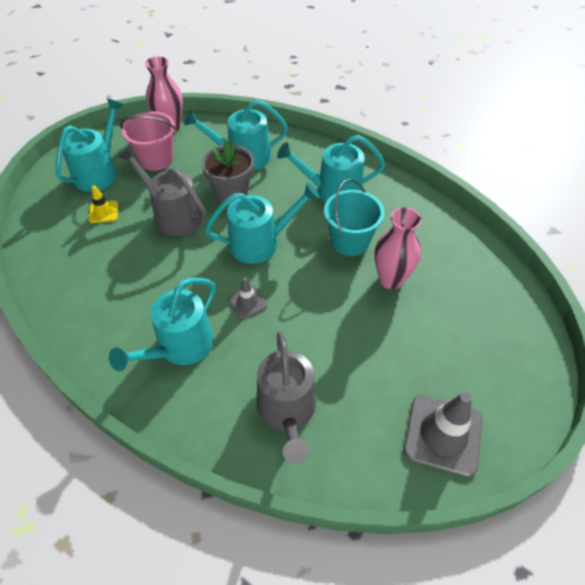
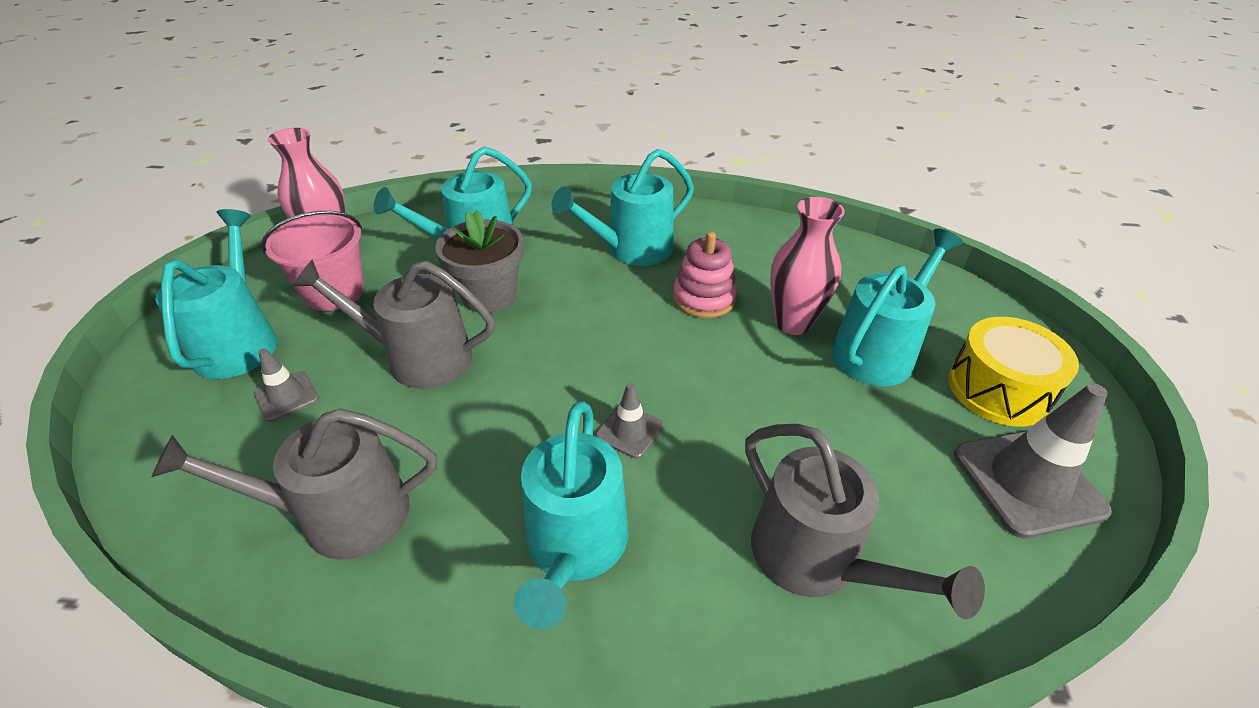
camera: 30 degrees left, 10 degrees down
yellow traffic cone [89,186,119,223] -> grey traffic cone [254,348,319,422]
turquoise watering can [205,183,320,264] -> turquoise watering can moved to [831,228,963,386]
turquoise bucket [324,179,384,256] -> pink stacking toy [673,232,737,318]
none -> grey watering can [152,408,437,560]
none -> yellow drum [948,317,1079,426]

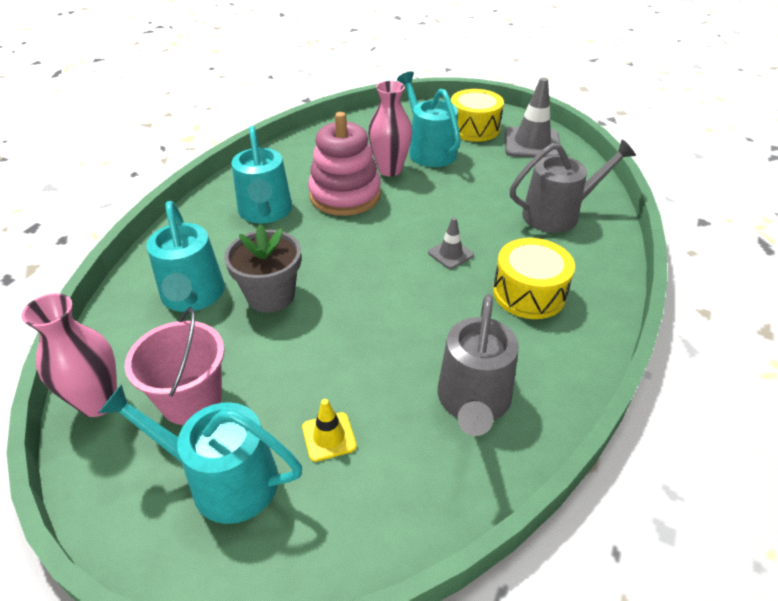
camera: 70 degrees left, 0 degrees up
grey traffic cone [254,348,319,422] -> yellow traffic cone [302,399,357,462]
grey watering can [293,260,495,389] -> none
turquoise watering can [514,401,628,630] -> yellow drum [493,238,575,319]
pink stacking toy [673,232,737,318] -> pink stacking toy [308,112,381,216], size x1.58

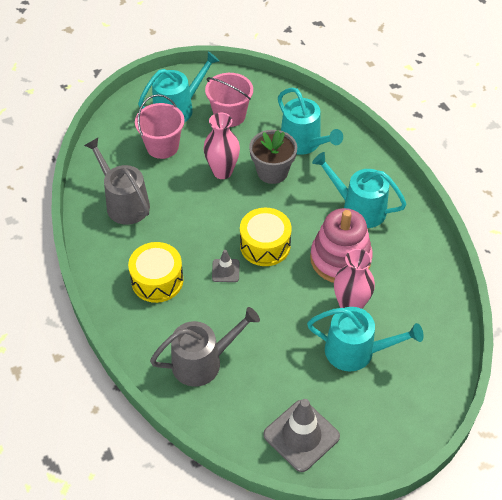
camera: 130 degrees right, 10 degrees up
pink vase [22,293,117,417] -> pink vase moved to [203,113,240,179]
turquoise watering can [146,201,225,312] -> turquoise watering can turned 150 degrees counterclockwise [278,88,343,155]
yellow traffic cone [302,399,357,462] -> pink bucket [135,94,184,159]
yellow drum [451,89,504,142] -> yellow drum moved to [240,208,292,266]
grey watering can [510,140,636,233] -> grey watering can turned 135 degrees counterclockwise [150,307,260,387]

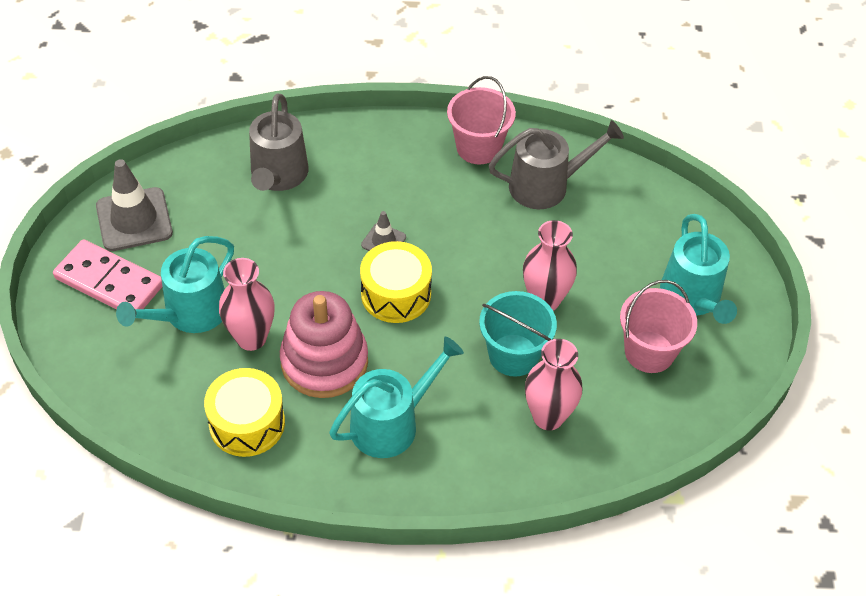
camera: 115 degrees right, 0 degrees up
yellow drum [128,242,184,303] -> yellow drum moved to [204,368,285,457]
pink bucket [135,94,184,159] -> pink bucket moved to [447,76,516,165]
grey flower pot [249,130,297,184] -> turquoise bucket [479,291,557,377]
turquoise watering can [278,88,343,155] -> pink vase [525,339,582,431]
none -> pink domino [53,239,162,310]

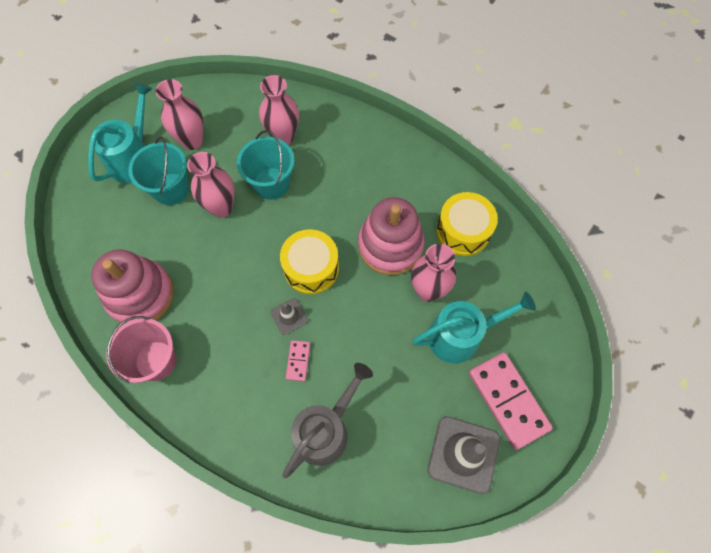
camera: 145 degrees left, 15 degrees up
turquoise watering can [329,337,464,458] -> none
grey watering can [489,120,624,209] -> pink stacking toy [91,249,174,325]
pink bucket [620,280,697,373] -> pink vase [156,79,203,150]
none -> turquoise bucket [128,137,189,205]
none -> pink domino [286,340,310,381]

